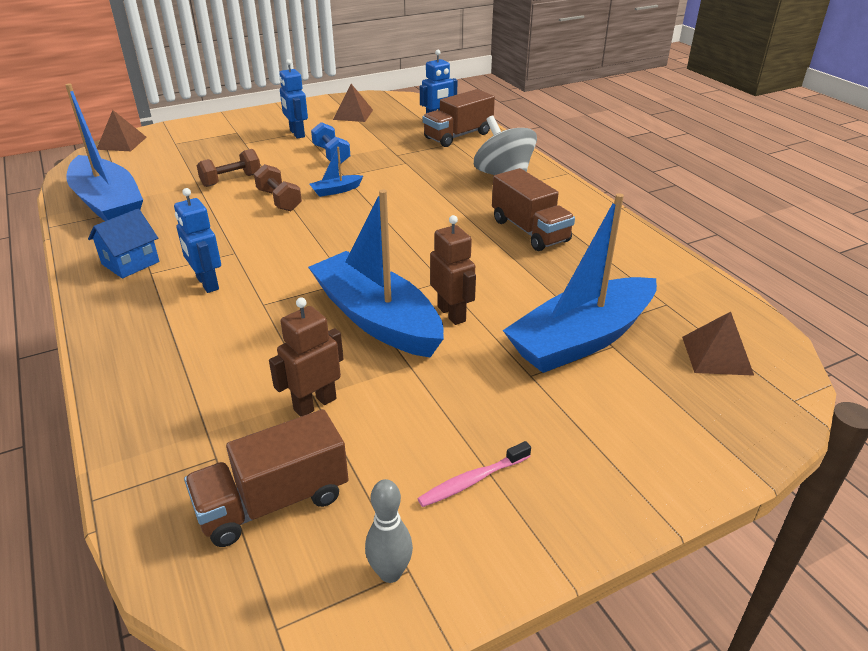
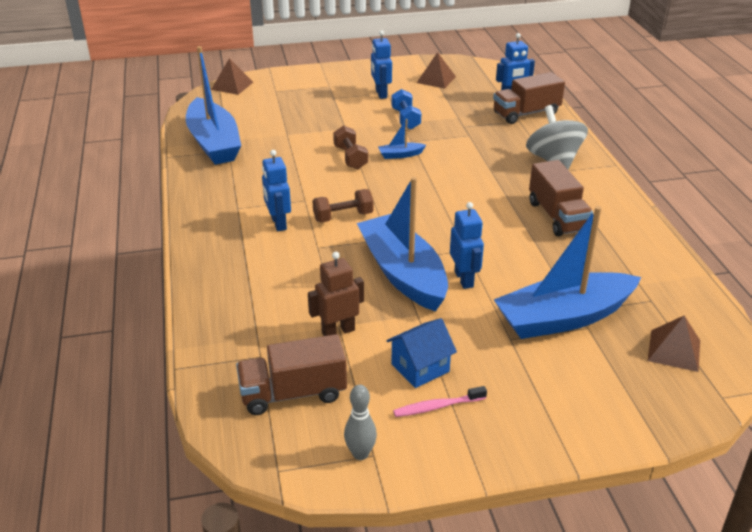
camera: 15 degrees right, 0 degrees up
blue house [88,209,159,278] -> blue house moved to [386,318,457,388]
brown dumbbell [197,149,261,187] -> brown dumbbell moved to [312,189,374,223]
brown robot [430,215,476,325] -> blue robot [450,202,484,289]

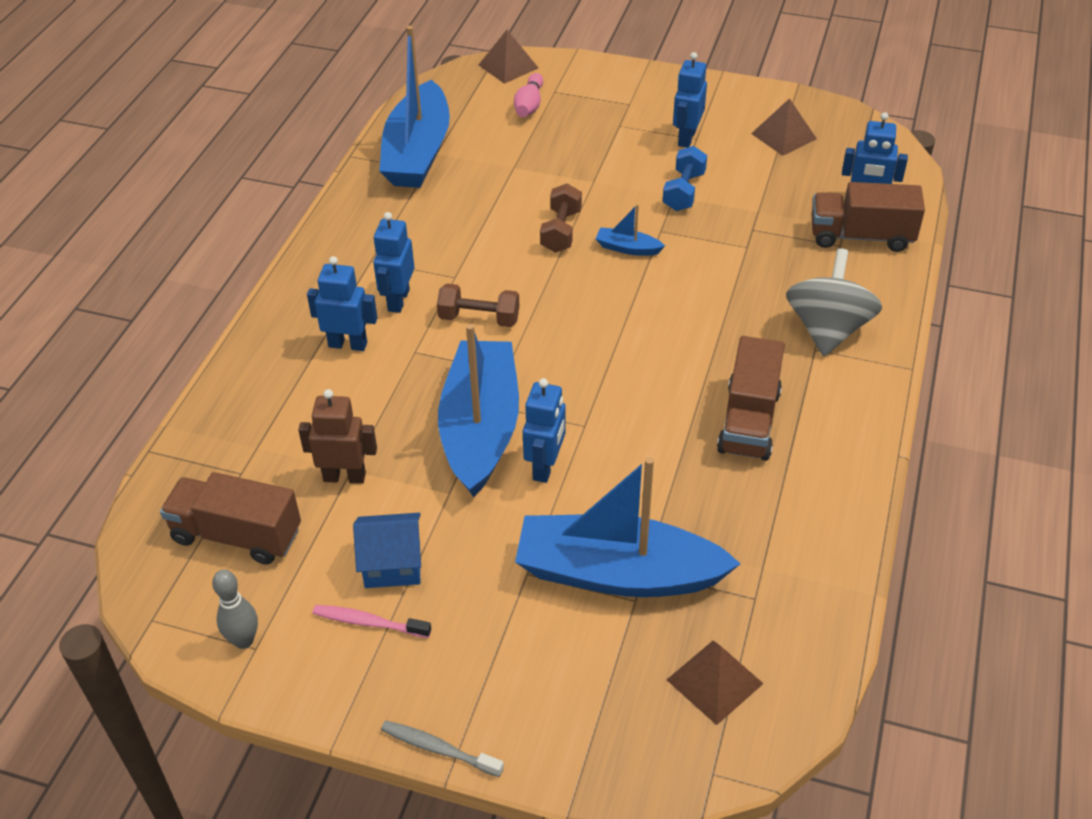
camera: 30 degrees right, 10 degrees up
none -> blue robot [307,256,378,351]
none -> grey toothbrush [381,721,504,777]
none -> pink bowling pin [514,73,543,117]

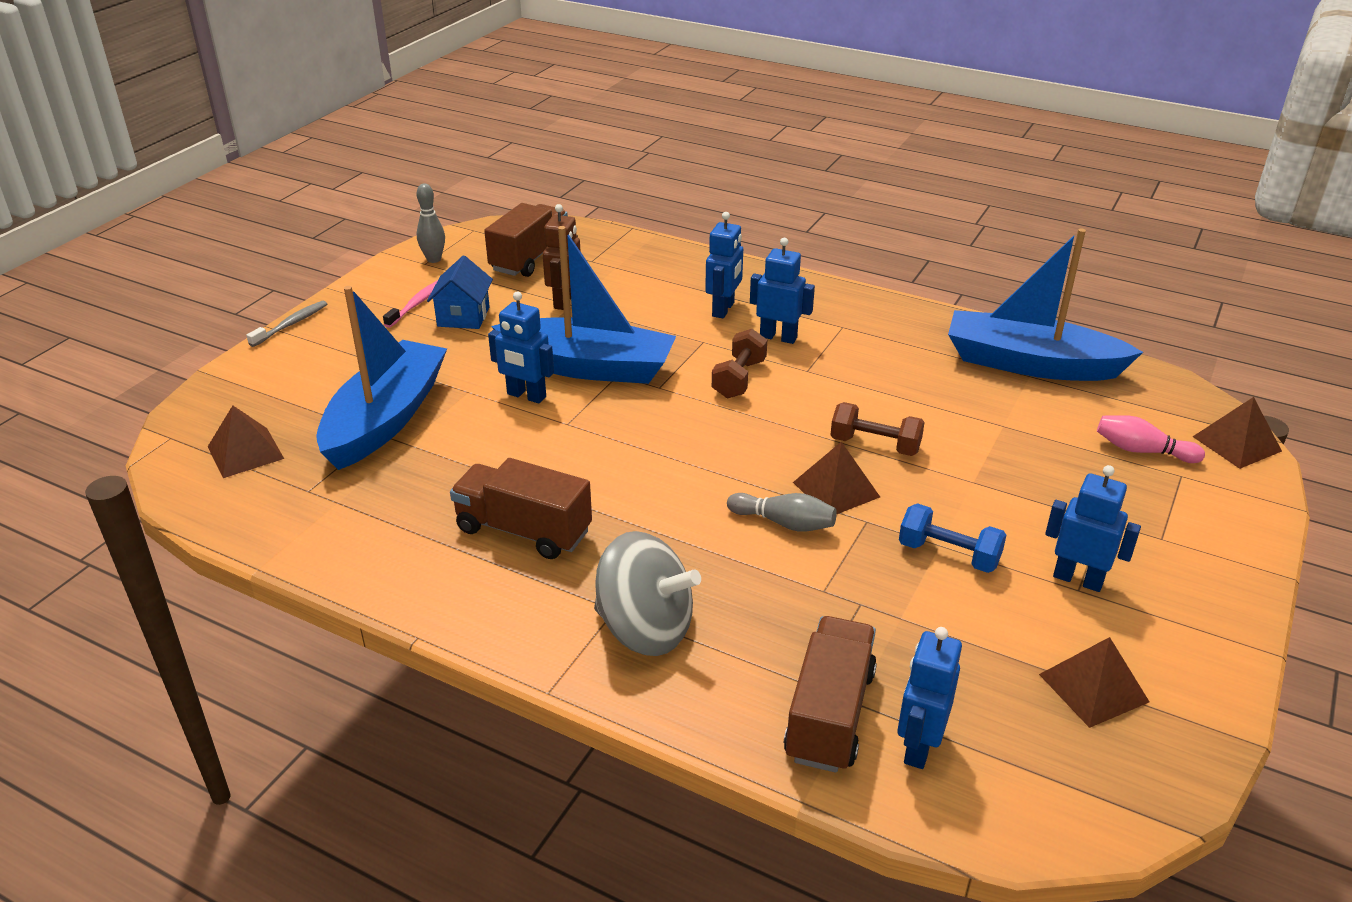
camera: 100 degrees right, 10 degrees down
blue boat [596,204,665,256] -> brown pyramid [793,442,880,514]
none -> grey bowling pin [727,493,837,532]

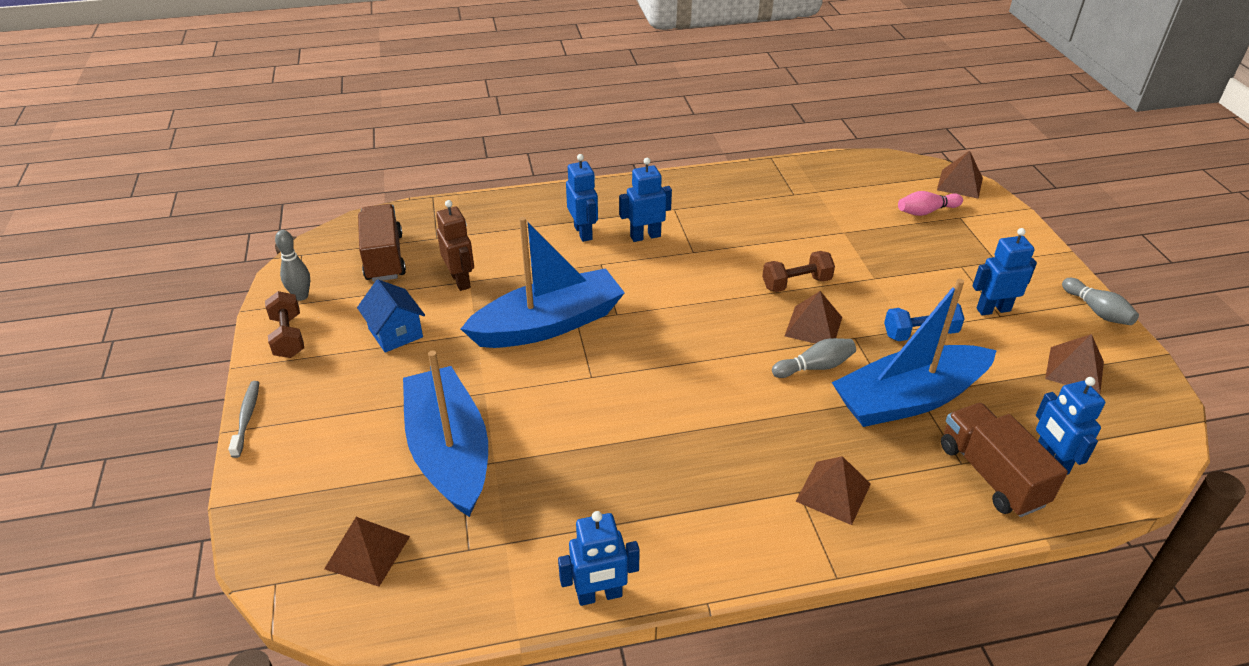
camera: 40 degrees left, 5 degrees up
pink toothbrush [383,280,438,328] -> none
brown truck [450,458,592,559] -> none
blue robot [488,291,554,404] -> blue robot moved to [558,511,640,606]
grey spinning top [594,531,701,656] -> brown pyramid [795,456,871,525]
brown dumbbell [712,329,767,399] -> brown dumbbell moved to [265,291,304,358]
blue boat [948,228,1143,381] -> blue boat moved to [831,279,997,427]
none -> grey bowling pin [1062,278,1139,325]

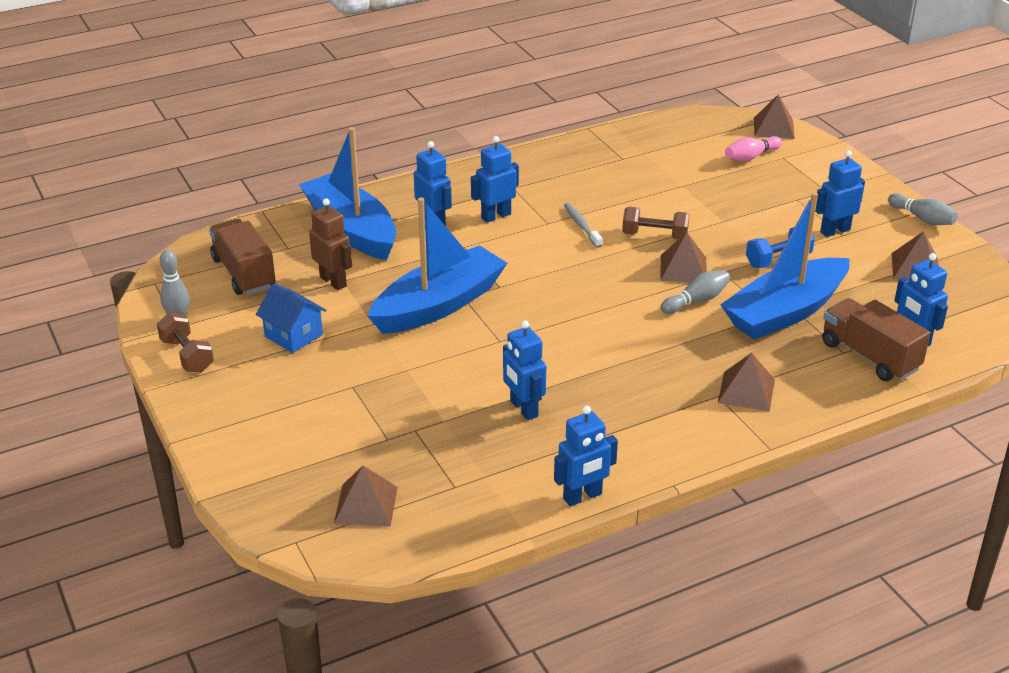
camera: 15 degrees left, 5 degrees down
grey toothbrush [228,381,259,458] -> grey toothbrush moved to [564,203,602,248]
blue boat [403,350,488,517] -> blue boat moved to [299,127,396,260]
brown dumbbell [762,251,835,292] -> brown dumbbell turned 45 degrees clockwise [622,207,689,239]
none -> blue robot [503,320,546,420]

